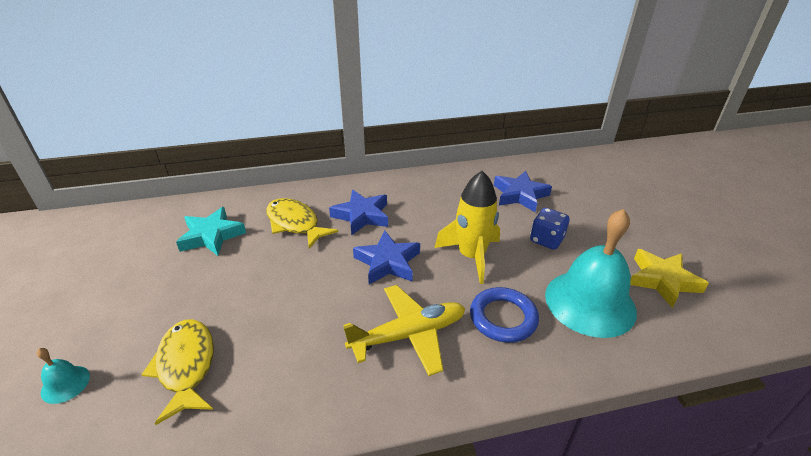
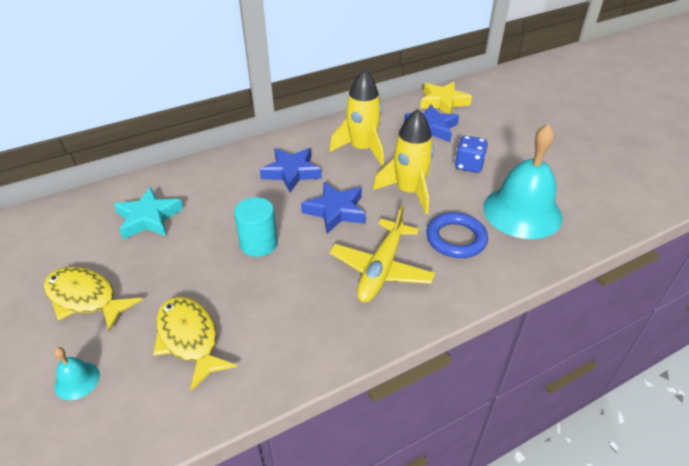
camera: 15 degrees left, 5 degrees up
yellow fish [266,198,338,249] -> yellow fish moved to [44,267,142,332]
yellow plane [343,285,465,376] -> yellow plane turned 150 degrees clockwise [330,205,435,302]
yellow star [630,249,709,308] -> yellow star moved to [420,82,472,114]
none -> turquoise cylinder [234,197,278,257]
none -> yellow rocket [329,69,384,166]

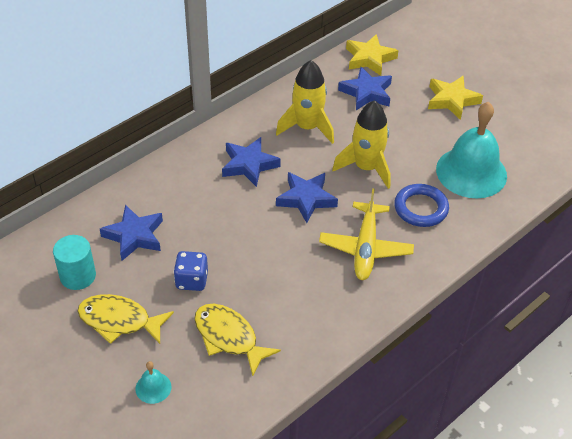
camera: 15 degrees left, 5 degrees up
turquoise star [114,187,183,239] -> blue star [100,205,163,261]
turquoise cylinder [234,197,278,257] -> turquoise cylinder moved to [53,235,96,290]
blue dice [455,136,488,173] -> blue dice moved to [173,251,208,291]
none -> yellow star [428,76,483,120]

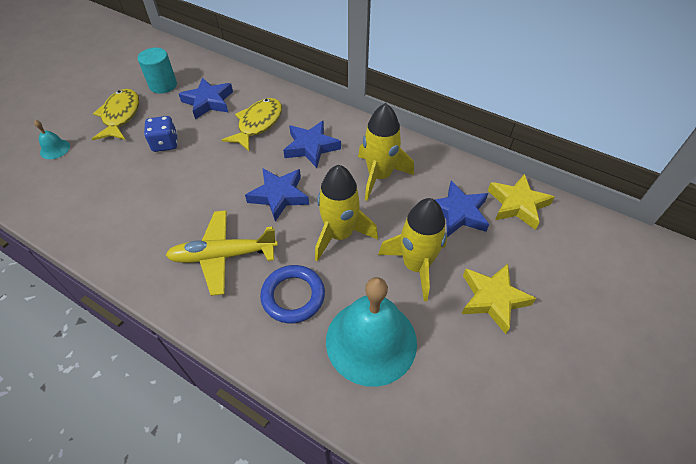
camera: 75 degrees right, 5 degrees up
yellow fish [194,304,281,376] -> yellow fish moved to [222,98,282,151]
none -> yellow rocket [378,198,447,301]

